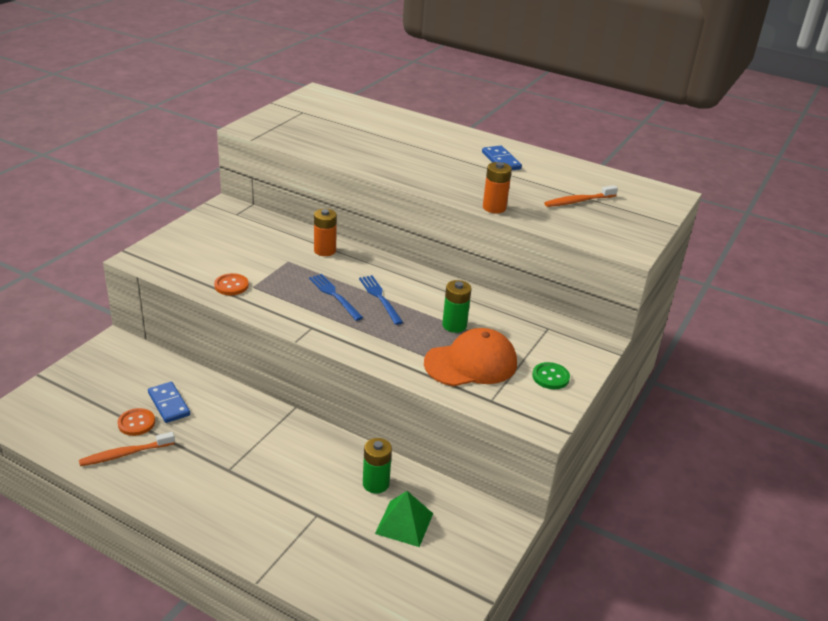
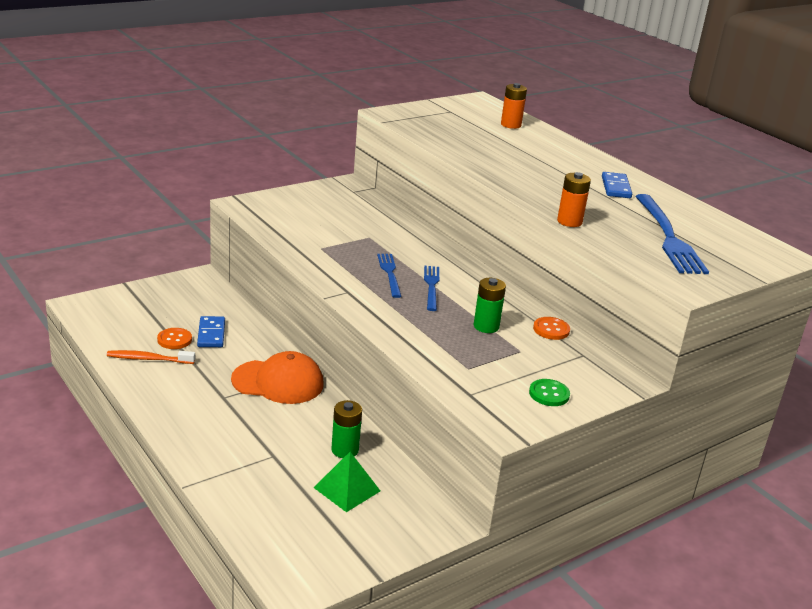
camera: 25 degrees right, 5 degrees down
orange button [214,273,249,295] -> orange button moved to [533,317,570,340]
orange battery [314,209,337,256] -> orange battery moved to [501,83,527,129]
orange cap [424,328,517,386] -> orange cap moved to [231,351,324,404]
orange toothbrush [544,185,618,207] -> blue fork [635,194,709,274]

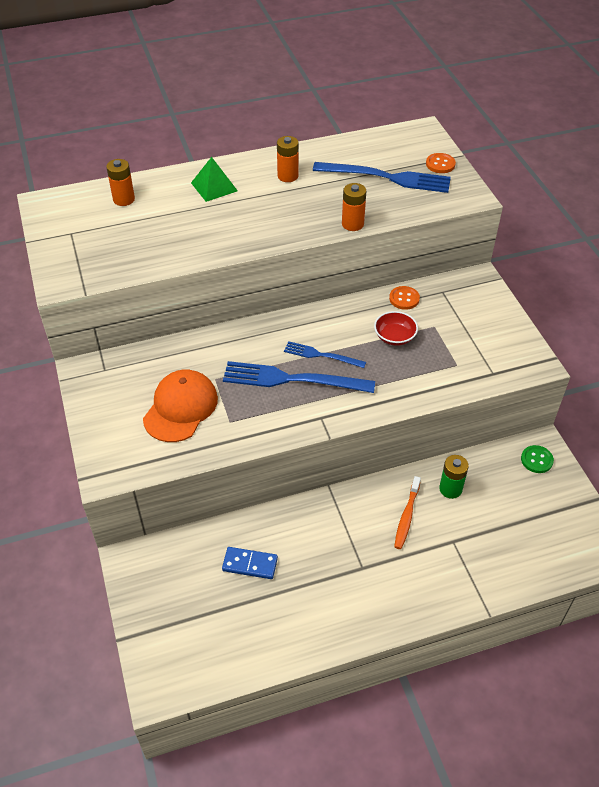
camera: 70 degrees left, 20 degrees up
orange toothbrush [107,350,195,364] -> orange toothbrush moved to [394,476,421,549]
orange button [157,328,192,349] -> orange button moved to [426,153,456,173]
orange cap [231,351,324,404] -> orange cap moved to [143,370,218,442]
green pyramid [314,452,380,512] -> green pyramid moved to [191,157,238,202]
blue fork [377,254,402,298] -> blue fork [223,361,375,393], size x1.78
green battery [474,278,506,333] -> red bowl [374,311,418,346]
green button [529,379,570,406] -> green button moved to [521,445,554,473]
blue domino [602,172,632,198] -> orange battery [277,136,299,182]

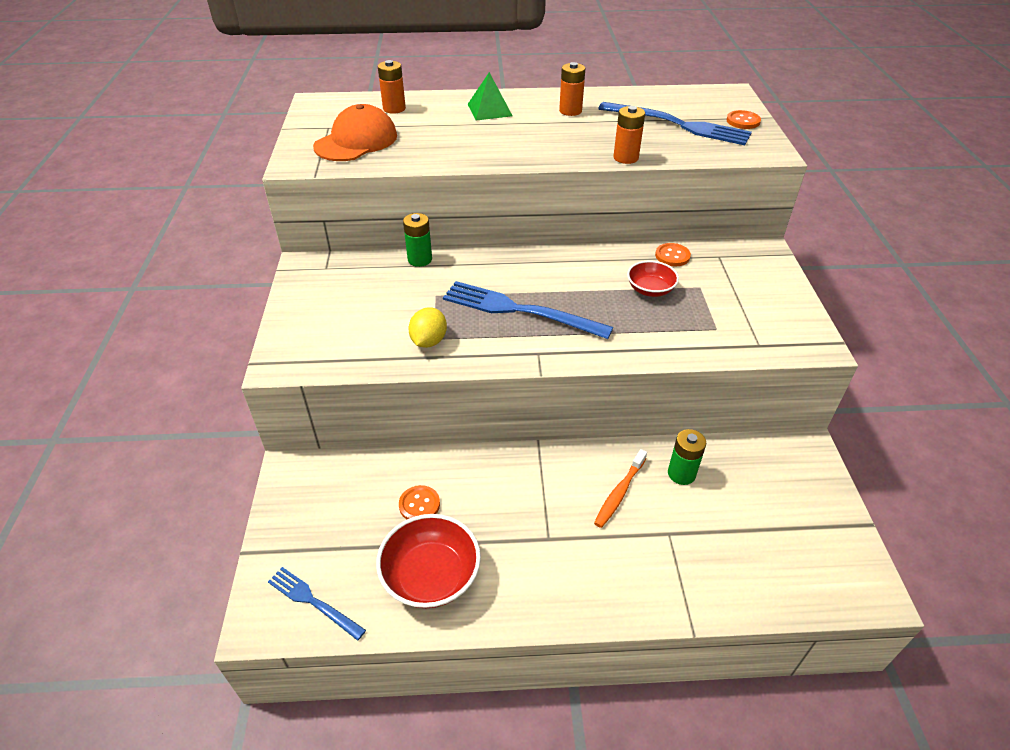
camera: 15 degrees right, 5 degrees down
orange cap [143,370,218,442] -> orange cap moved to [313,104,397,161]
blue domino [222,547,278,579] -> orange button [399,485,440,519]
blue fork [284,341,366,368] -> blue fork moved to [268,567,366,641]
green button [521,445,554,473] -> none
none -> red bowl [376,514,481,608]
none -> green battery [403,213,432,267]
none -> yellow lemon [408,307,447,348]

